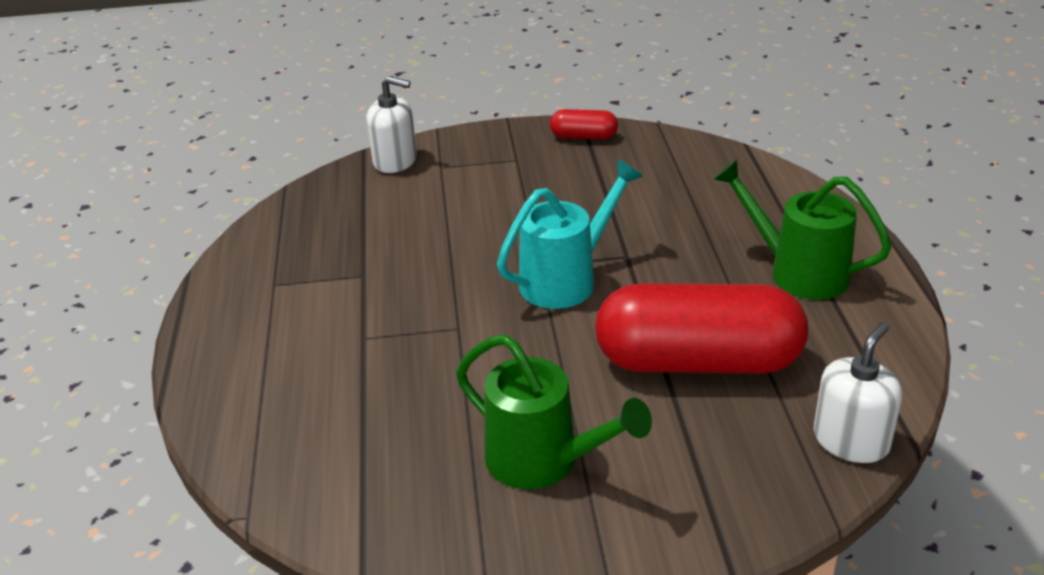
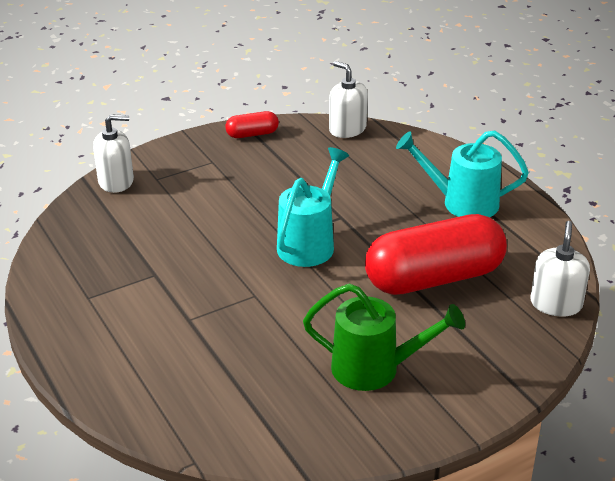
camera: 25 degrees left, 0 degrees up
green watering can [714,159,892,300] -> turquoise watering can [396,130,529,217]
none -> white soap dispenser [329,61,368,138]

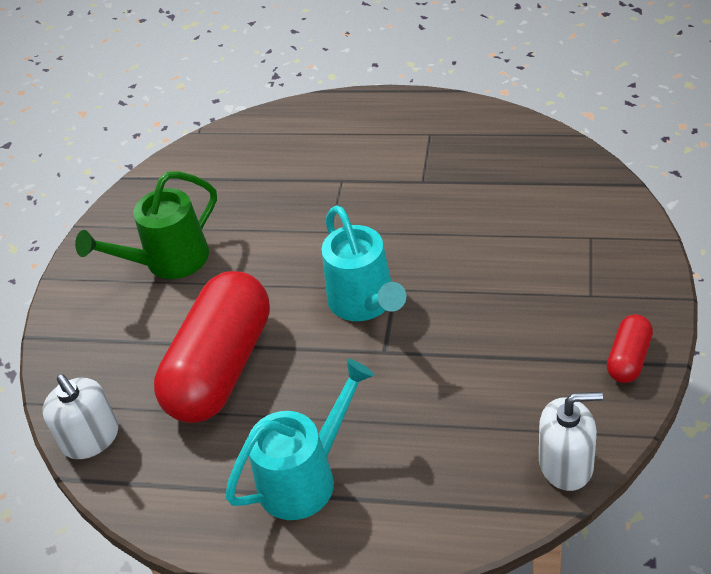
camera: 135 degrees right, 10 degrees up
white soap dispenser [93,114,134,193] -> none

